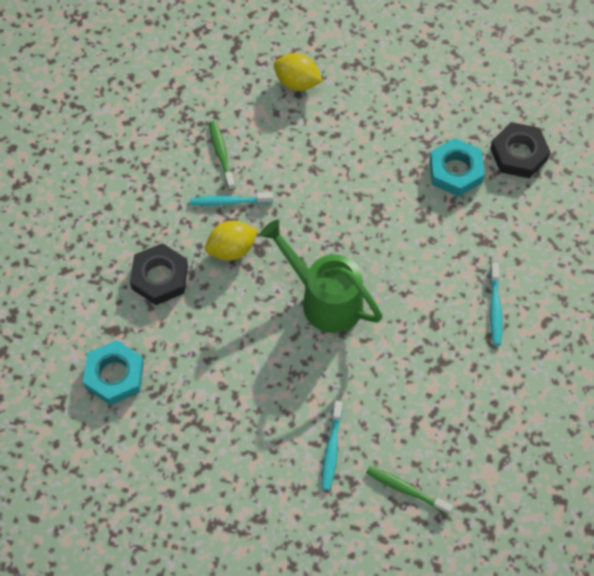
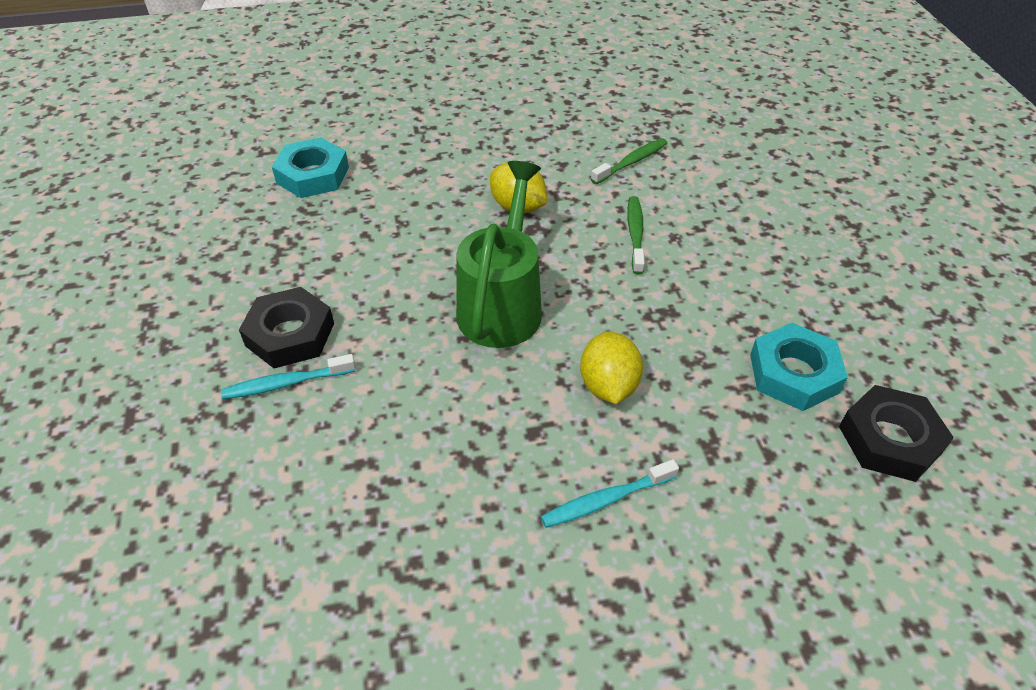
camera: 65 degrees right, 15 degrees down
black nut [130,243,188,305] -> black nut moved to [239,287,334,368]
turquoise toothbrush [190,192,273,206] -> none
yellow lemon [274,53,323,91] -> yellow lemon moved to [580,332,643,404]
green toothbrush [366,466,453,515] -> green toothbrush moved to [627,196,645,275]

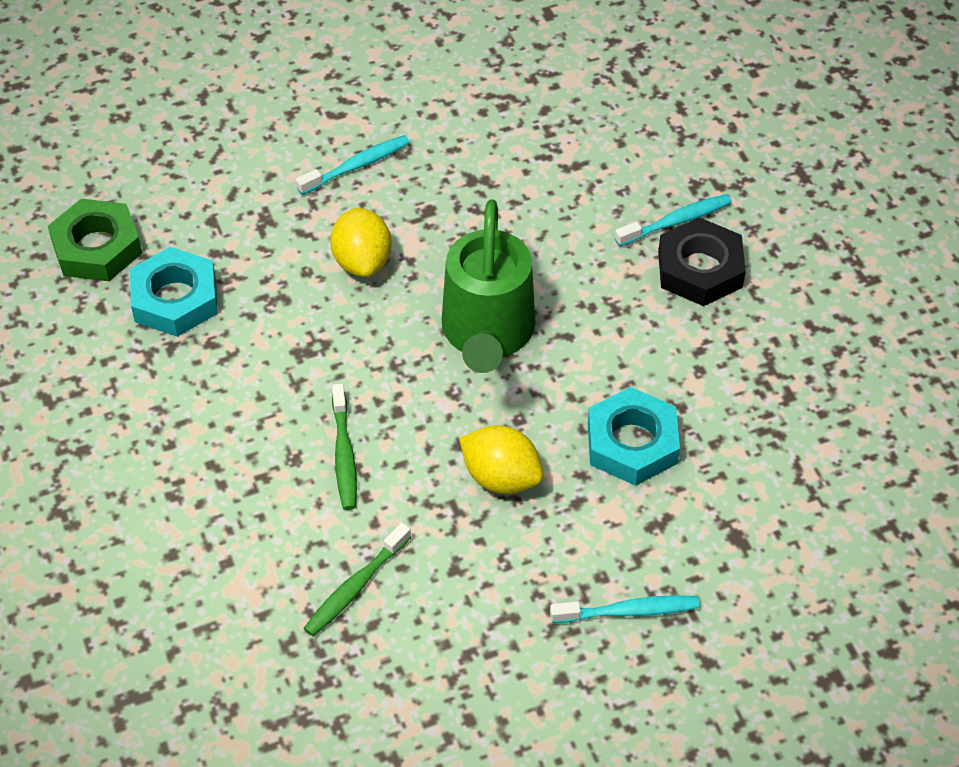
camera: 170 degrees right, 5 degrees up
turquoise nut [272,137,349,198] -> turquoise nut moved to [588,387,680,486]
black nut [839,385,954,482] -> green nut [48,198,142,281]
none -> turquoise toothbrush [550,595,700,623]

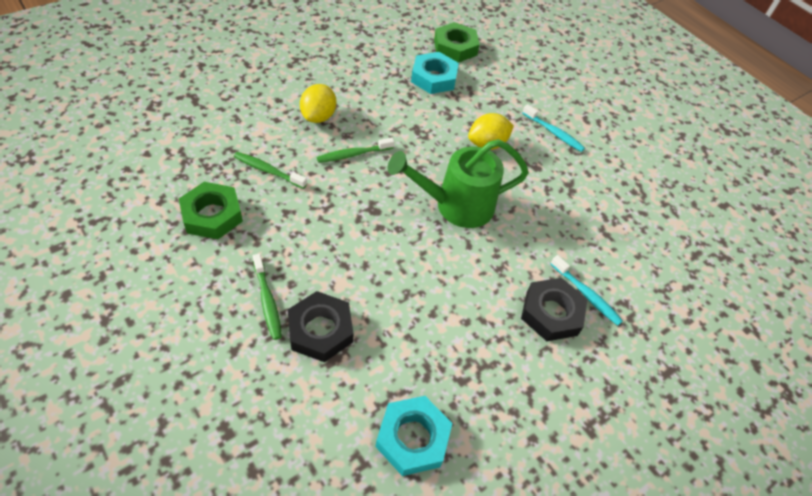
camera: 70 degrees right, 0 degrees up
yellow lemon [459,425,543,494] -> yellow lemon moved to [300,84,336,123]
turquoise toothbrush [550,595,700,623] -> green toothbrush [253,254,282,340]
turquoise nut [588,387,680,486] -> turquoise nut moved to [376,396,452,476]
none -> green nut [179,182,243,239]
none -> black nut [288,291,353,362]

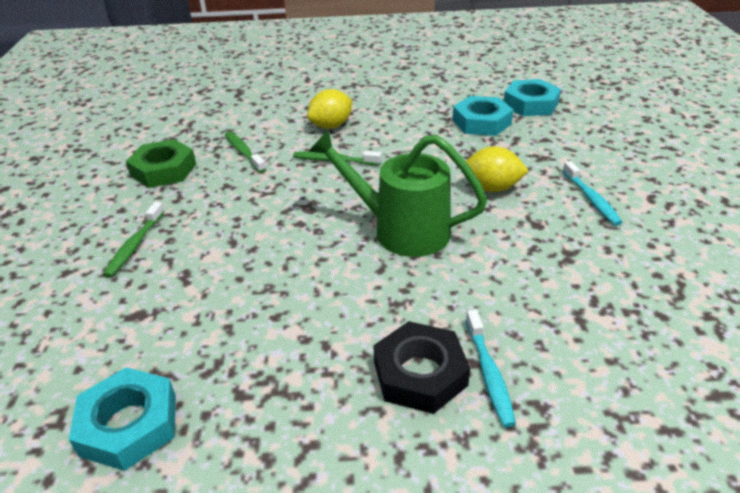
camera: 40 degrees right, 15 degrees down
black nut [288,291,353,362] -> none
green nut [434,22,480,63] -> turquoise nut [504,79,561,116]

